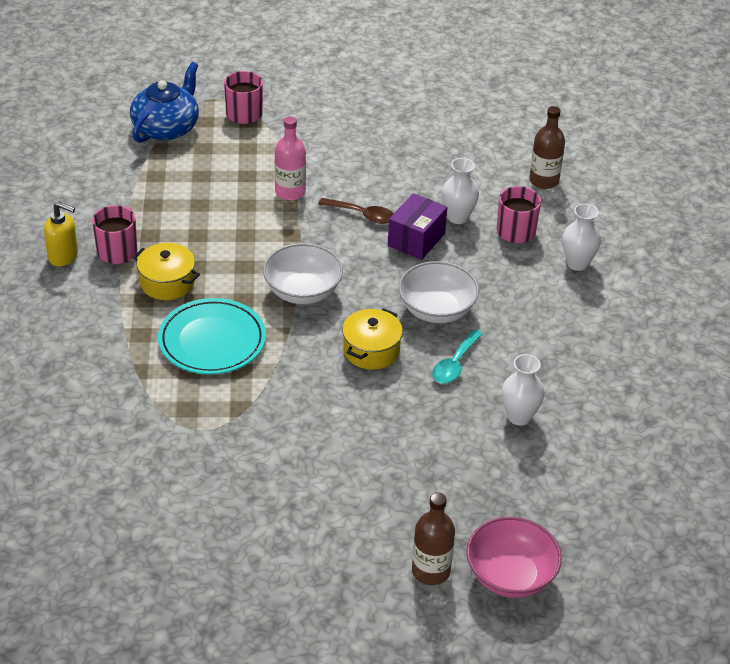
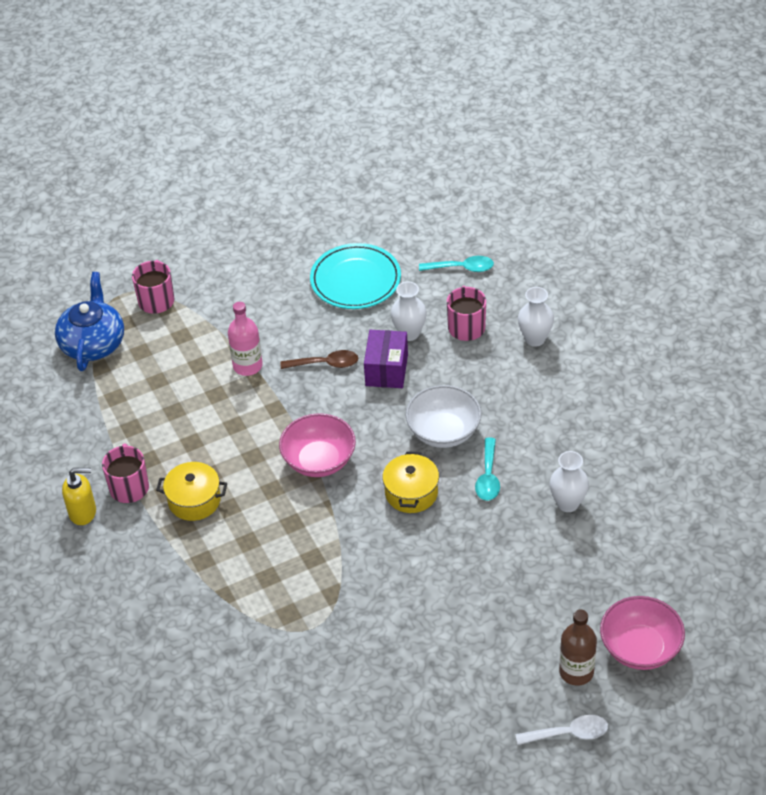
camera: 20 degrees left, 5 degrees up
turquoise plate [158,298,266,375] -> turquoise plate moved to [310,243,401,309]
white bowl [263,243,343,304] -> pink bowl [279,413,356,477]
brown bottle [529,106,565,189] -> turquoise spoon [419,256,494,272]
none -> white spoon [515,715,608,745]

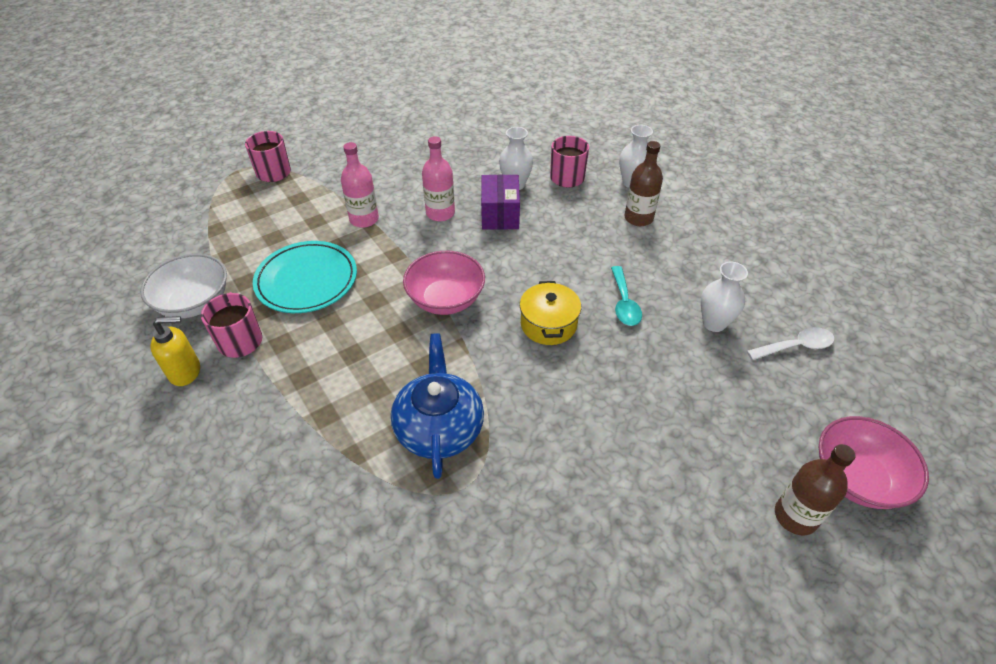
camera: 10 degrees left, 0 degrees up
blue teapot [55,272,124,371] -> blue teapot moved to [391,333,484,479]
yellow pot [156,462,227,521] -> none
brown spoon [281,350,358,369] -> pink bottle [422,136,455,221]
turquoise plate [310,243,401,309] -> turquoise plate moved to [253,241,357,313]
white bowl [406,385,482,448] -> white bowl moved to [140,254,227,318]
turquoise spoon [419,256,494,272] -> none
white spoon [515,715,608,745] -> white spoon moved to [747,327,835,360]
none -> brown bottle [624,141,663,226]

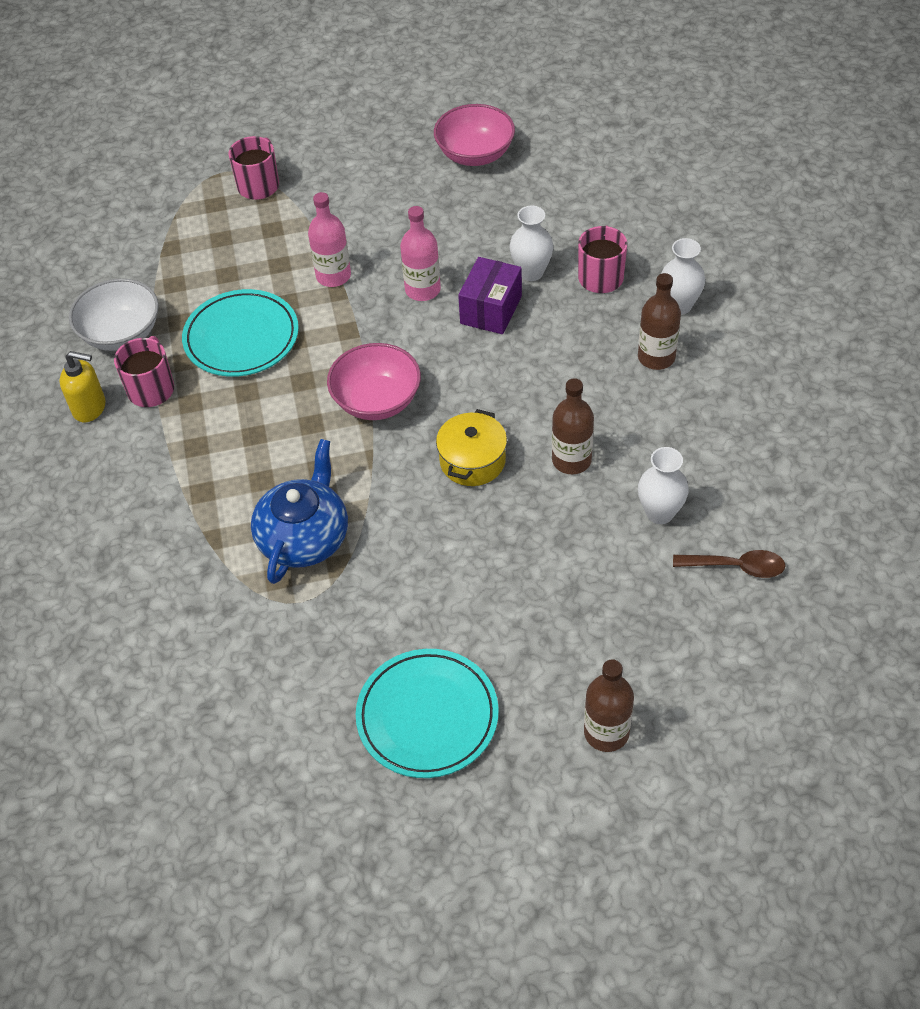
camera: 25 degrees right, 5 degrees up
turquoise spoon [611,266,642,326] -> brown bottle [552,378,594,474]
white spoon [747,327,835,360] -> brown spoon [673,550,786,578]
pink bowl [819,416,929,509] -> pink bowl moved to [434,104,515,166]
none -> turquoise plate [356,649,499,778]

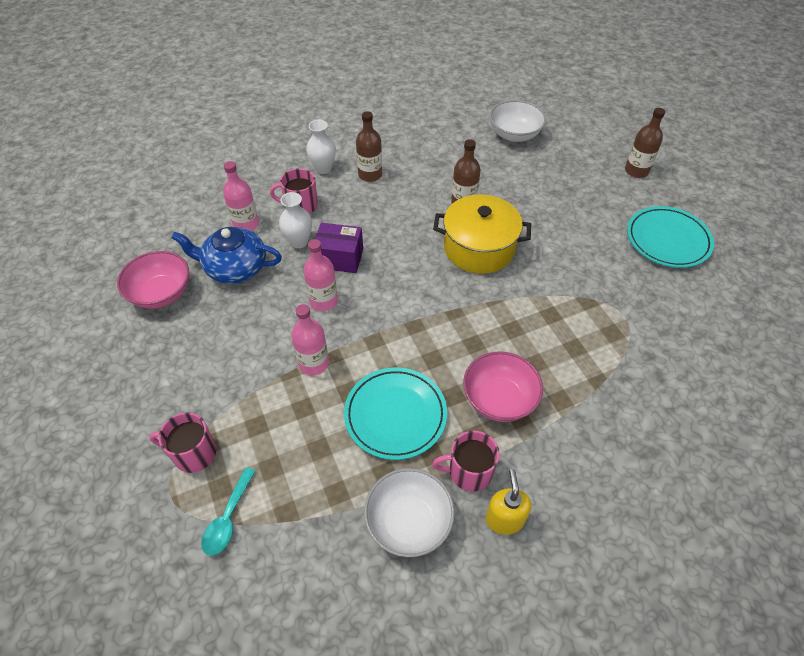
camera: 105 degrees left, 0 degrees up
blue teapot [251,439,348,584] -> blue teapot moved to [171,227,282,284]
pink bowl [327,343,421,420] -> pink bowl moved to [463,352,543,422]
yellow pot [436,409,507,486] -> yellow pot [433,194,531,274], size x1.61
white vase [638,447,689,524] -> none
brown spoon [673,550,786,578] -> white bowl [490,100,546,142]
none -> turquoise spoon [201,468,256,556]
none -> pink bottle [223,161,259,231]

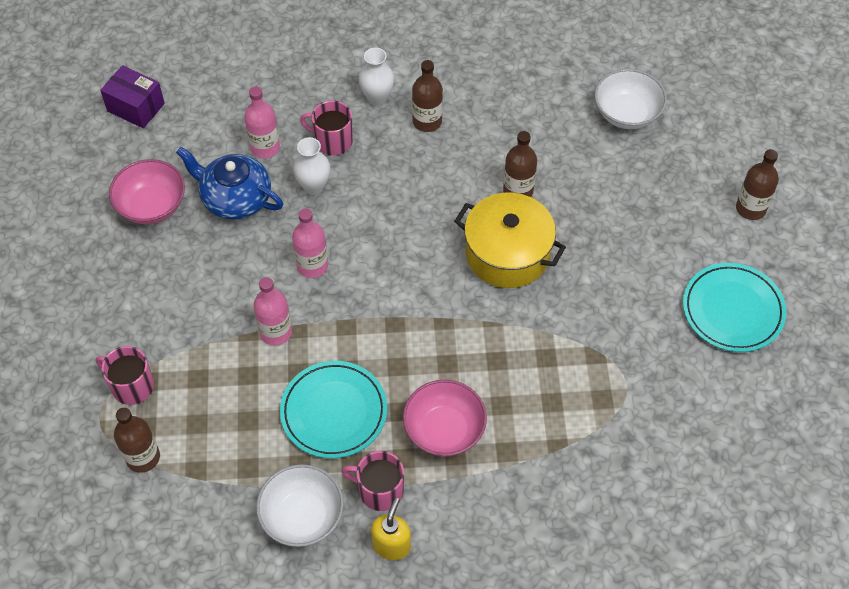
camera: 20 degrees right, 5 degrees up
turquoise spoon [201,468,256,556] -> brown bottle [114,408,160,473]
purple box [315,223,363,273] -> purple box moved to [100,65,165,128]

